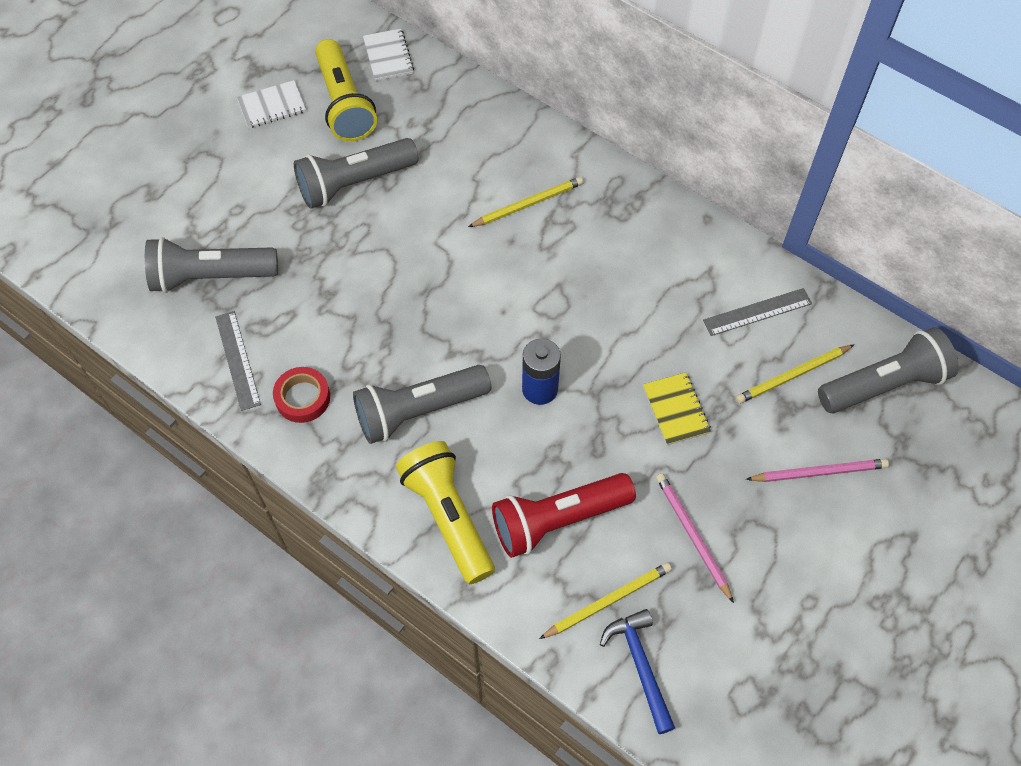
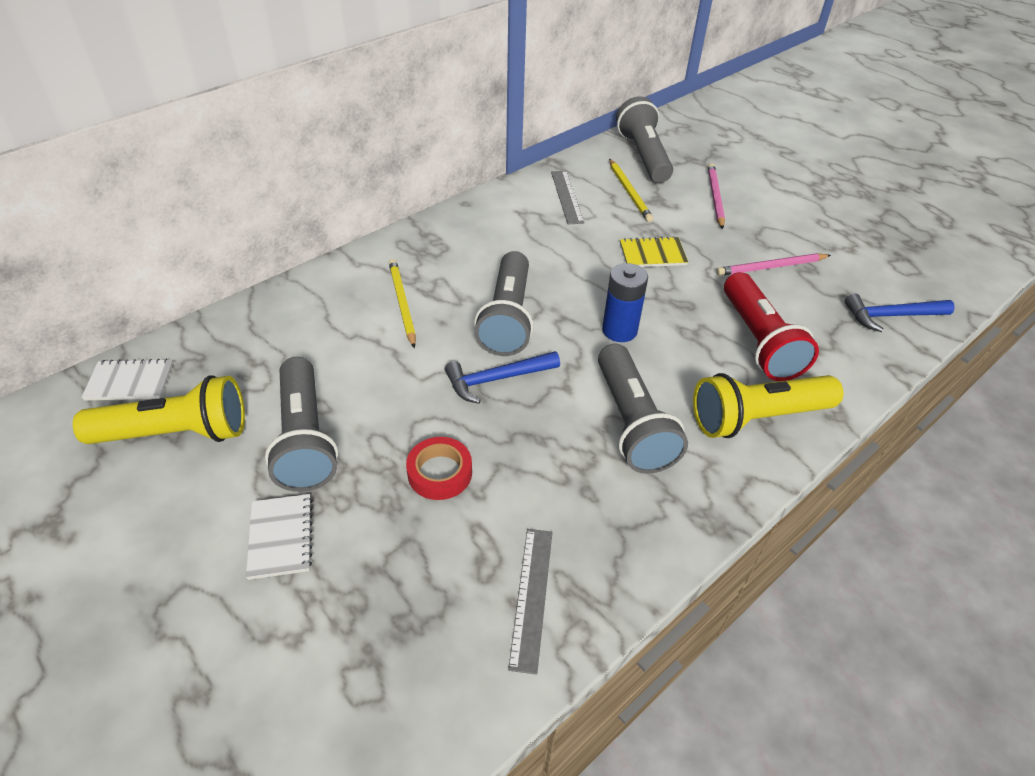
camera: 80 degrees left, 15 degrees down
grey flashlight [145,237,278,293] -> grey flashlight moved to [474,251,534,356]
grey ruler [215,311,261,411] -> grey ruler turned 75 degrees counterclockwise [508,529,553,675]
white notebook [237,80,306,128] -> white notebook moved to [246,494,313,580]
red tape [273,367,330,423] -> red tape moved to [406,437,472,500]
yellow pencil [539,562,672,639] -> none
none -> blue hammer [445,351,560,404]

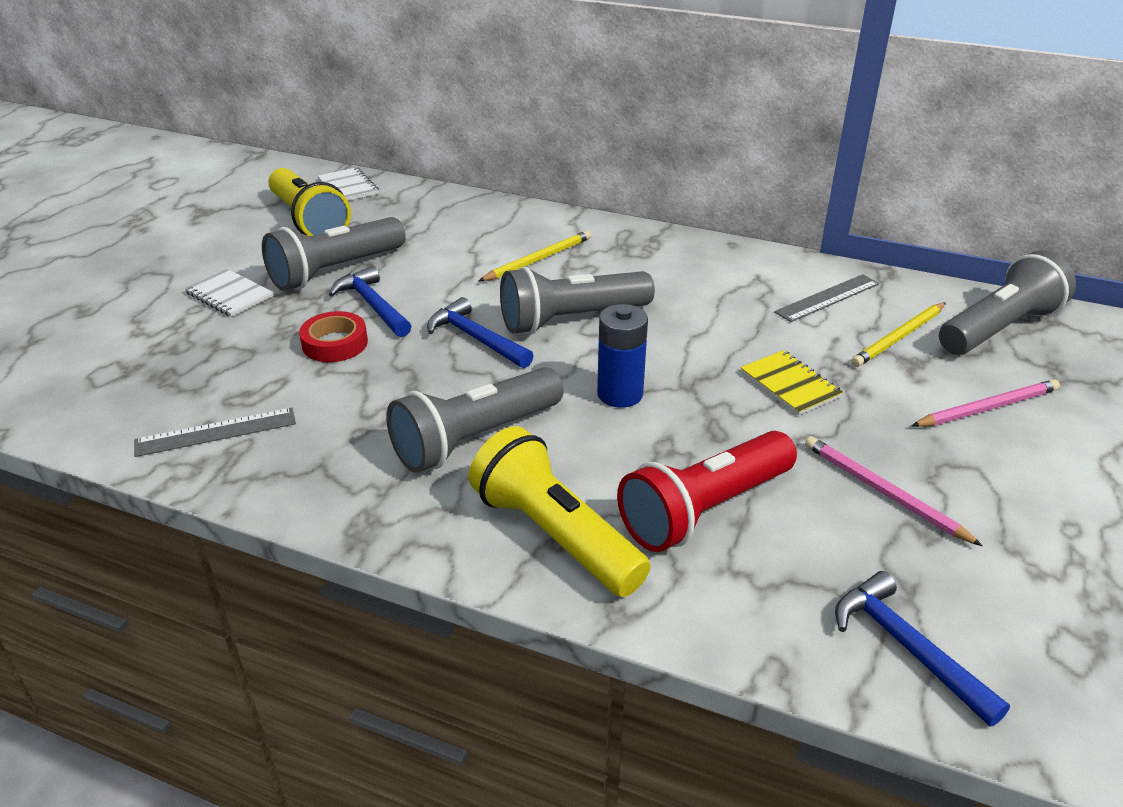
camera: 65 degrees right, 10 degrees down
white notebook [246,494,313,580] -> white notebook turned 75 degrees clockwise [184,269,273,317]
none -> blue hammer [329,266,411,337]

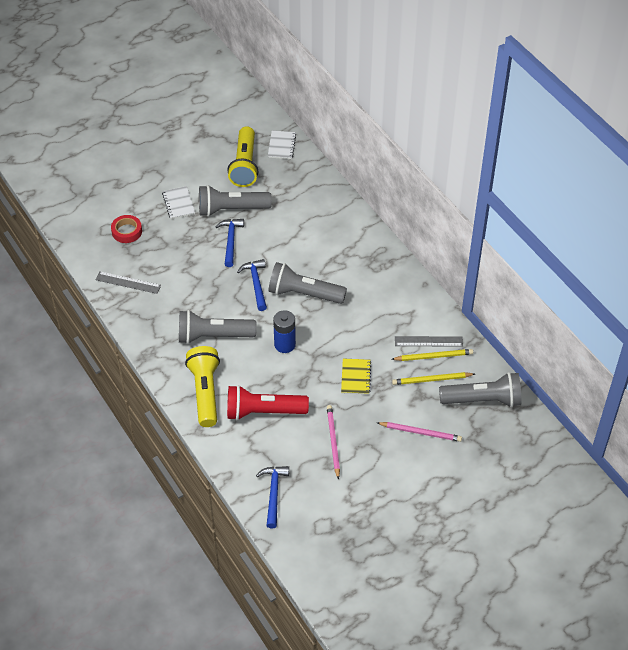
camera: 35 degrees right, 15 degrees up
red tape [299,311,368,362] -> red tape moved to [111,215,142,243]
yellow pencil [479,230,591,281] -> yellow pencil moved to [391,349,473,361]

